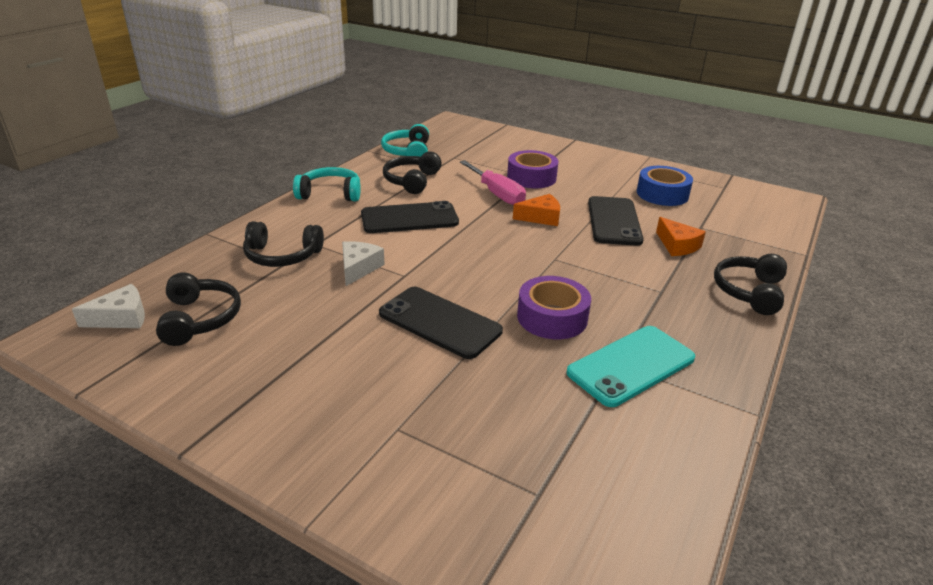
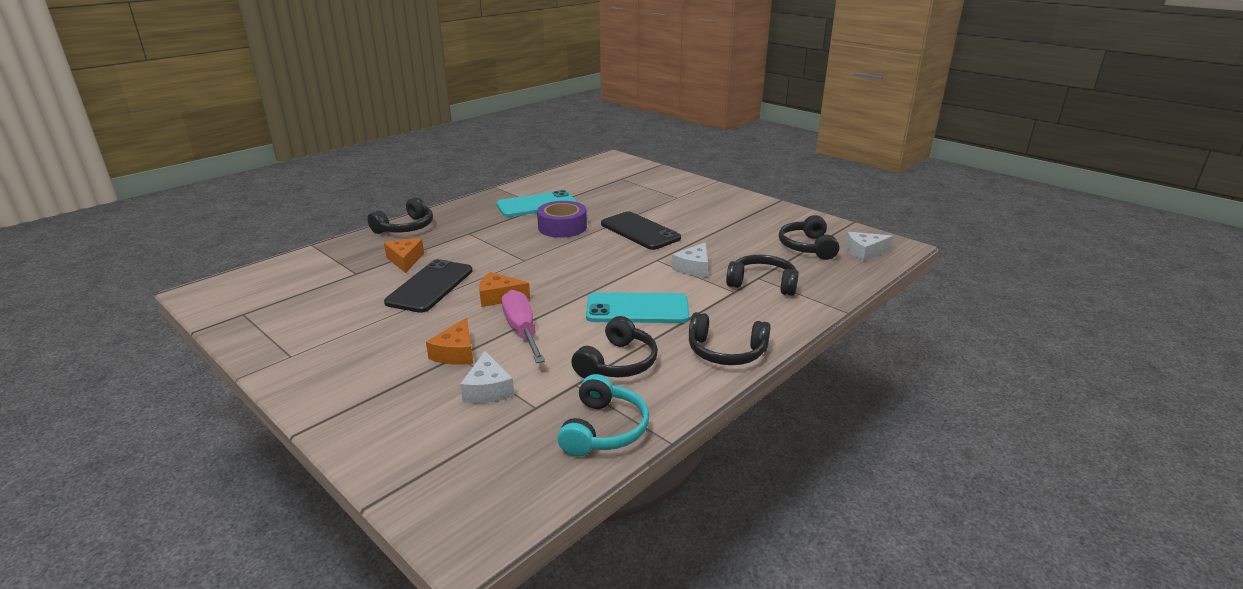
camera: 165 degrees left, 5 degrees down
turquoise headphones [293,167,361,202] -> black headphones [689,312,771,365]
black phone [361,201,459,233] -> turquoise phone [586,292,690,323]
purple tape [507,150,558,188] -> orange cheese [426,318,473,365]
blue tape [637,166,693,206] -> none
none -> white cheese [460,351,514,403]

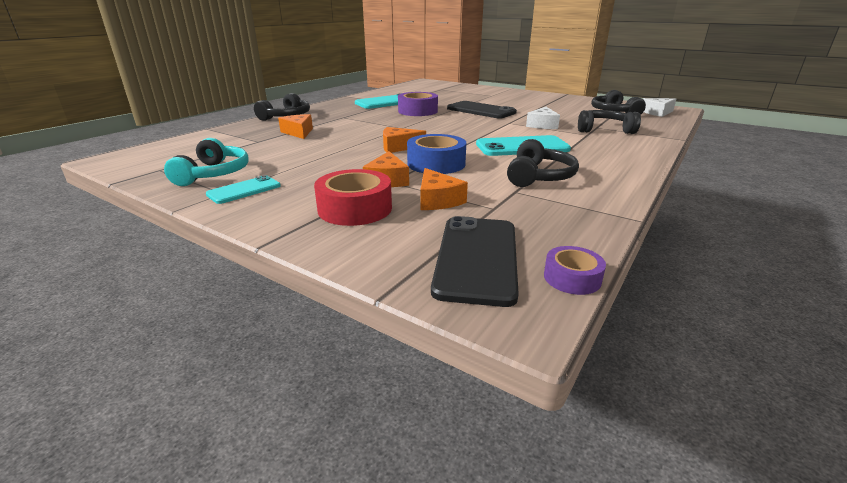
camera: 10 degrees left, 0 degrees up
black phone [384,259,473,313] -> black phone moved to [431,216,519,307]
white cheese [460,351,514,403] -> orange cheese [420,168,468,210]
pink screwdriver [502,290,545,363] -> blue tape [407,134,466,174]
turquoise headphones [557,374,649,456] -> turquoise headphones moved to [164,138,249,186]
black headphones [689,312,771,365] -> none
none -> turquoise phone [206,175,281,204]
none -> red tape [314,169,392,226]
none -> purple tape [544,246,606,295]

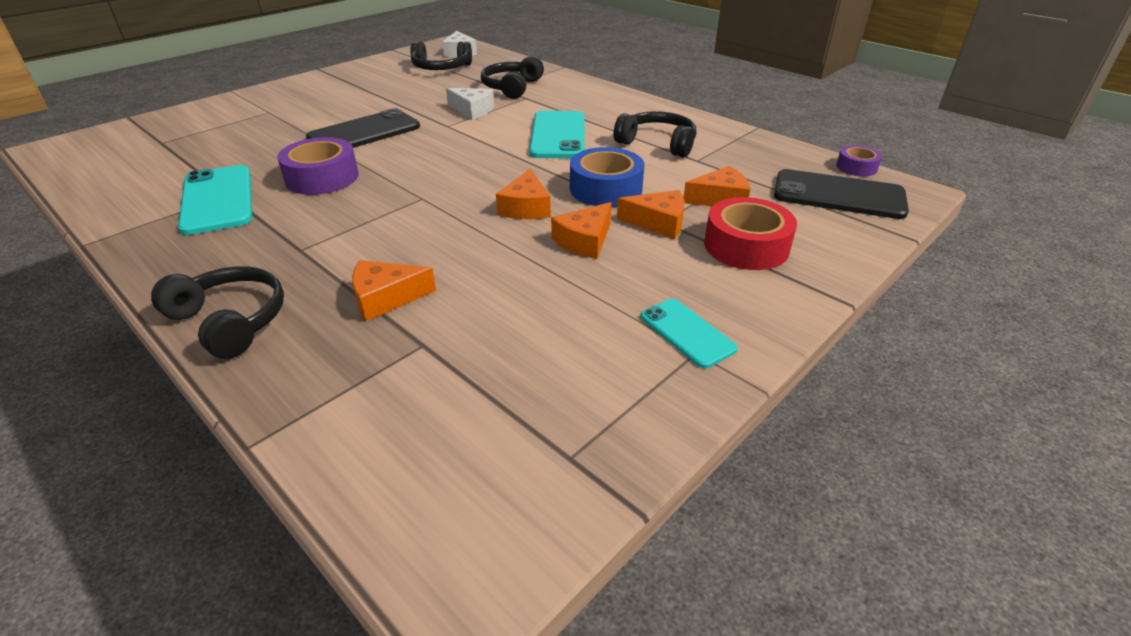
camera: 80 degrees left, 10 degrees up
turquoise headphones [164,138,249,186] -> none
none -> orange cheese [551,202,612,259]

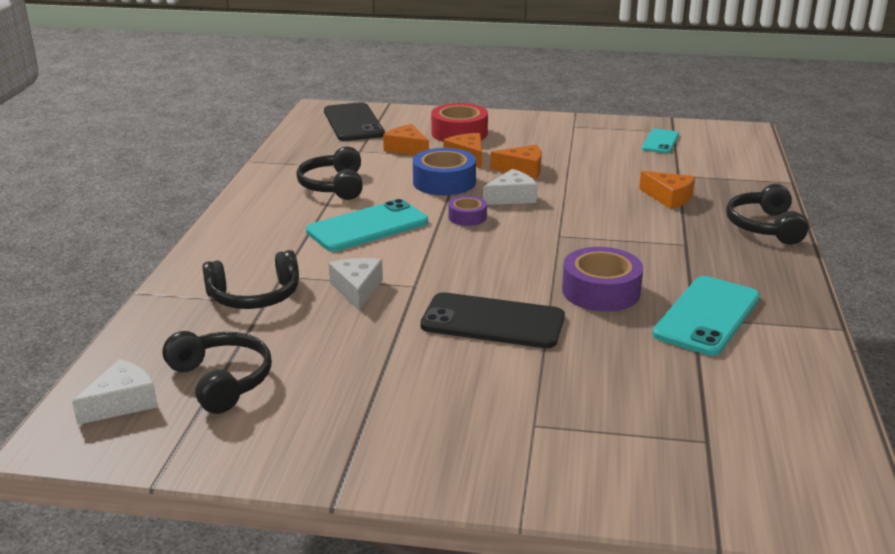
camera: 125 degrees left, 10 degrees down
orange cheese [496,169,551,219] -> white cheese [483,169,537,205]
turquoise phone [641,299,738,368] -> turquoise phone moved to [642,129,679,153]
purple tape [836,145,882,176] -> purple tape moved to [448,196,487,226]

